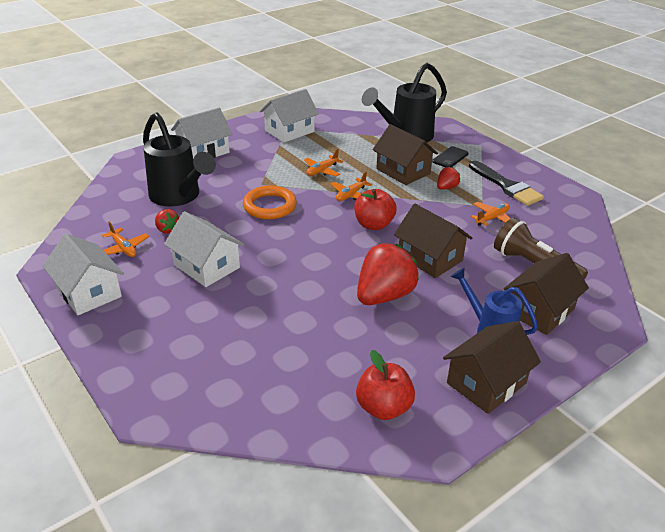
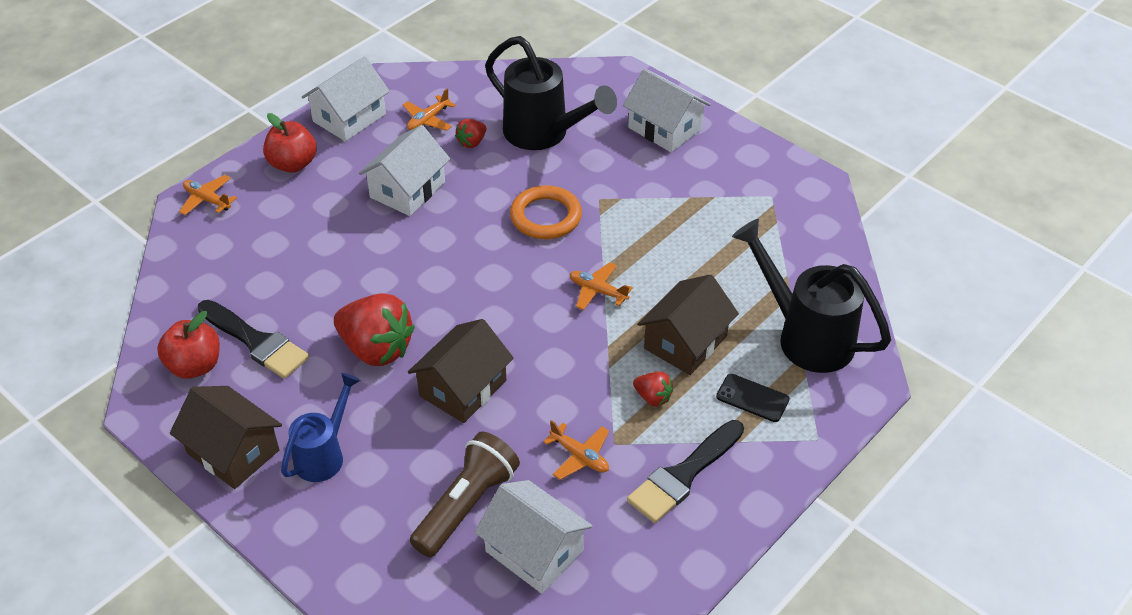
camera: 80 degrees right, 10 degrees up
black watering can [143,112,216,207] -> black watering can turned 90 degrees counterclockwise [485,36,617,150]
white house [260,89,319,143] -> white house moved to [475,480,593,594]
orange plane [304,149,343,177] -> orange plane moved to [179,175,237,215]
red apple [354,189,397,230] -> red apple moved to [263,113,317,173]
brown house [504,253,589,335] -> none
none -> black brush [198,300,309,379]

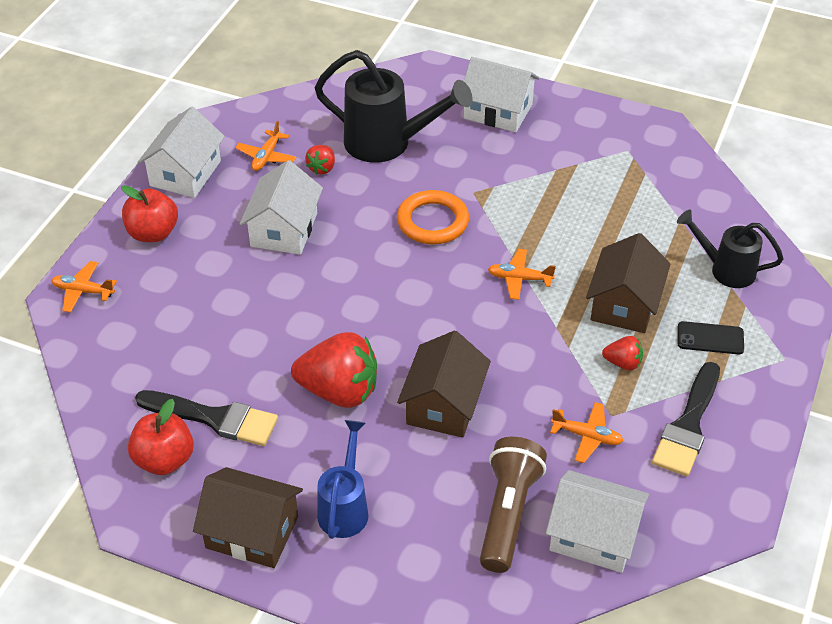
camera: 20 degrees left, 0 degrees up
black watering can [732,219,891,373] -> black watering can [677,210,784,288], size x0.61

